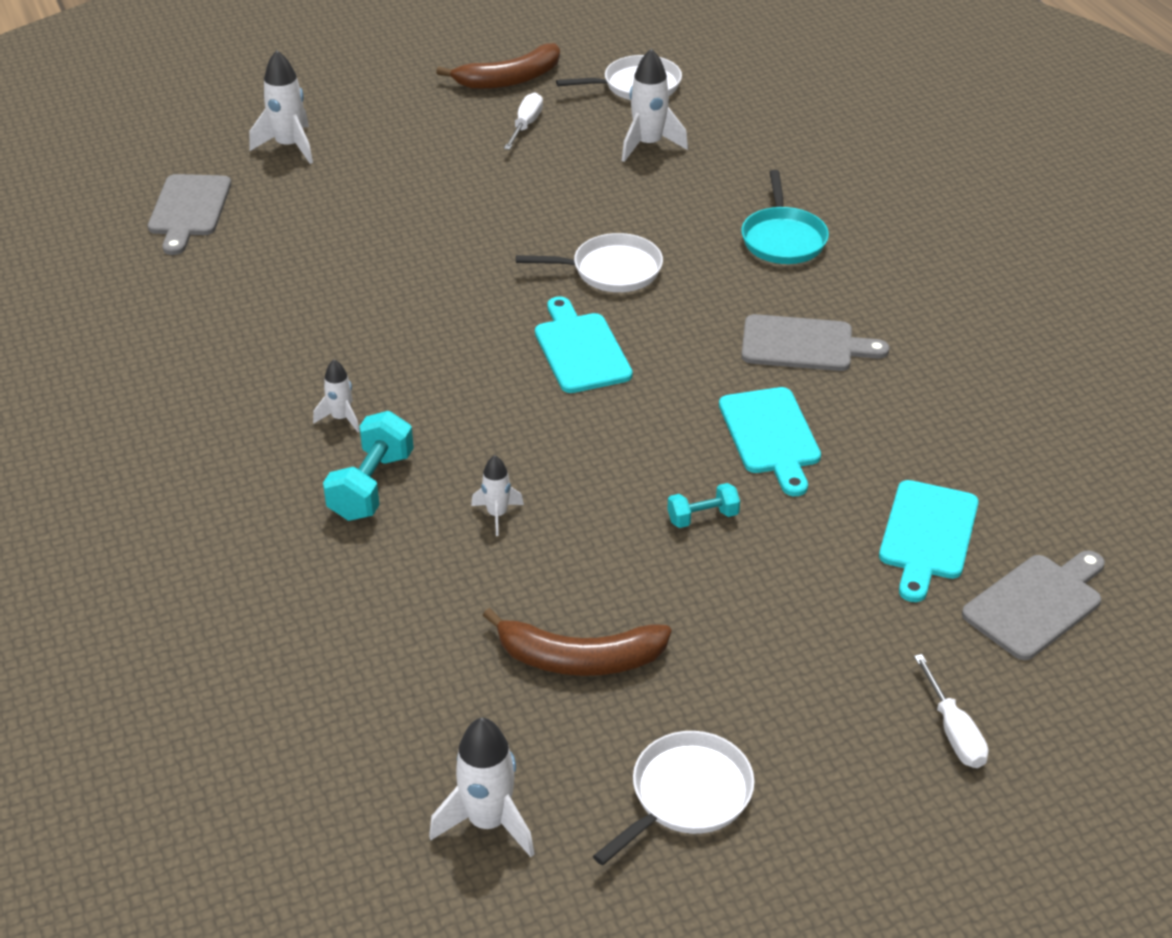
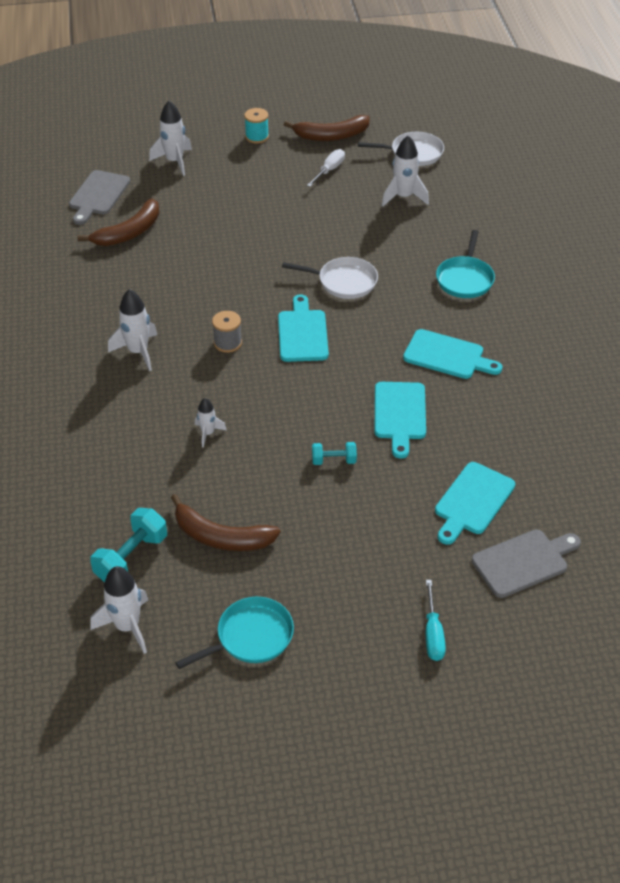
camera: 15 degrees right, 5 degrees up
white rocket [313,360,360,432] -> white rocket [108,289,157,371], size x1.71
turquoise dumbbell [323,411,414,521] -> turquoise dumbbell moved to [90,508,167,583]
white pan [593,731,755,865] -> turquoise pan [175,597,294,669]
grey cutting board [741,314,890,371] -> turquoise cutting board [403,329,503,379]
white screwdriver [914,654,989,768] -> turquoise screwdriver [426,580,446,661]
none -> brown banana [77,198,159,246]
none -> grey spool [212,311,242,353]
none -> turquoise spool [244,108,269,143]

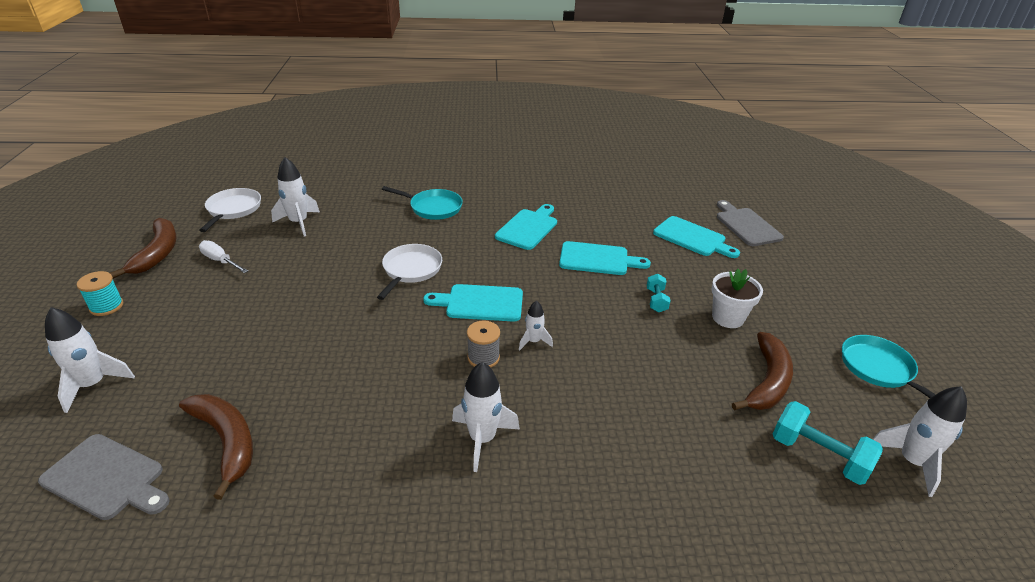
camera: 85 degrees left, 10 degrees down
white rocket [195,398,227,448] -> white rocket moved to [519,300,553,351]
turquoise screwdriver [426,580,446,661] -> none
none -> white flower pot [712,269,763,328]

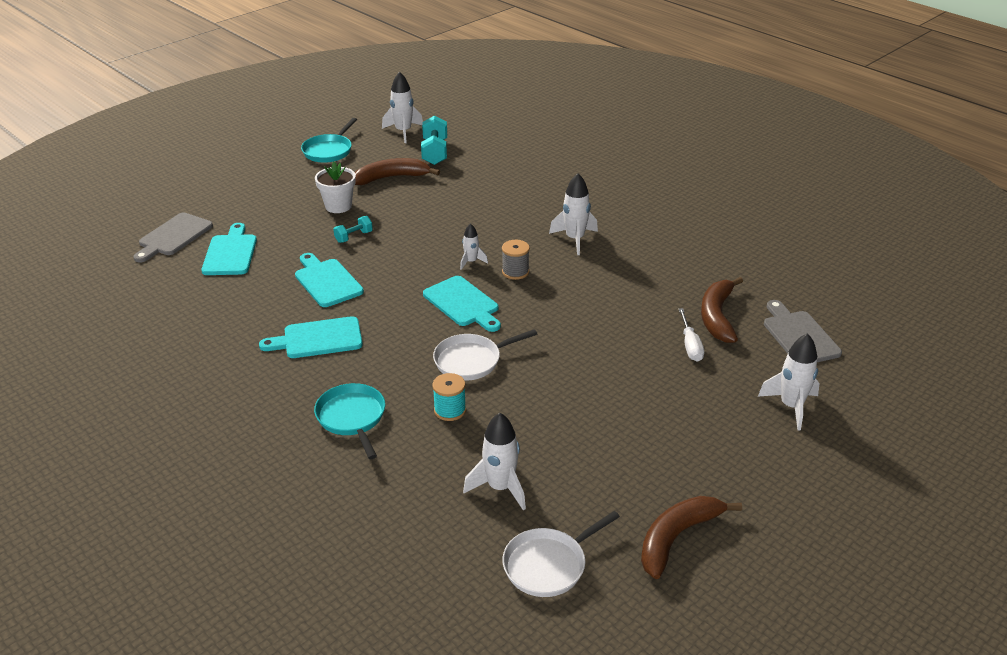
camera: 130 degrees left, 0 degrees up
turquoise spool [77,271,123,316] -> turquoise spool moved to [432,373,466,421]
white screwdriver [199,240,248,273] -> white screwdriver moved to [679,308,704,362]

